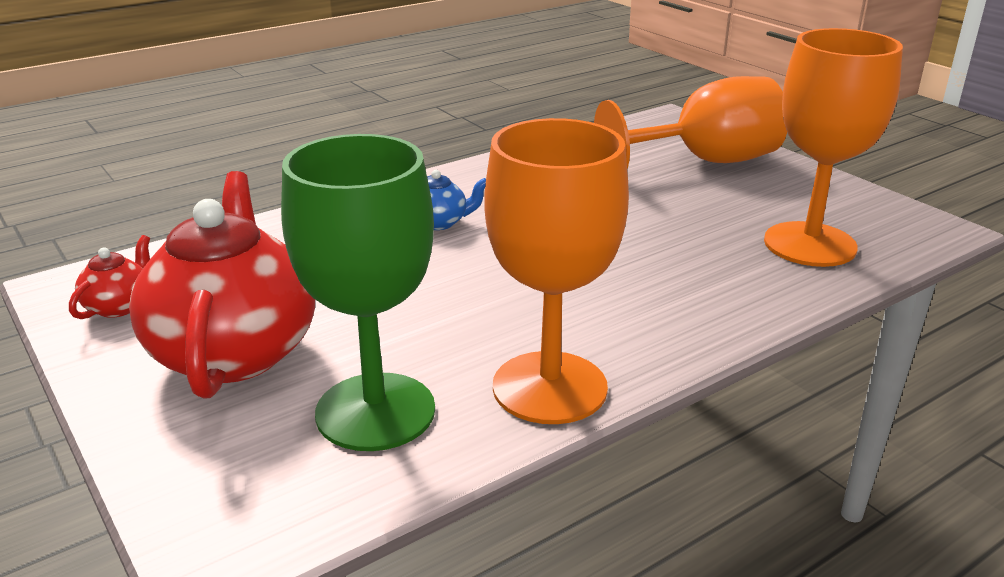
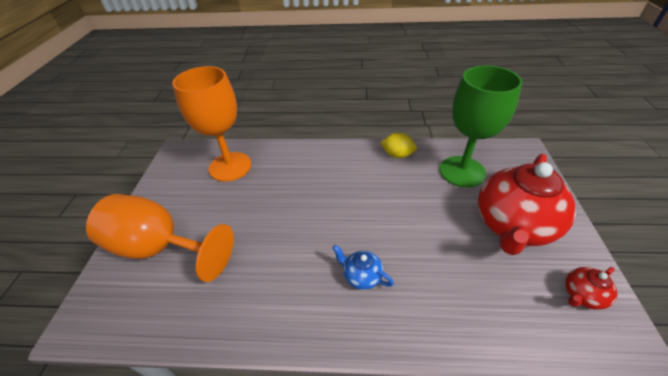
camera: 140 degrees left, 15 degrees up
orange goblet [484,118,629,424] -> yellow lemon [380,133,417,158]

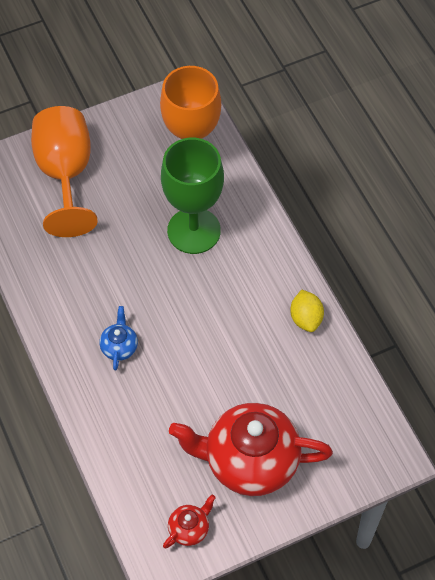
camera: 60 degrees right, 15 degrees up
green goblet [440,65,523,188] -> green goblet moved to [161,138,224,254]
red teapot [565,267,617,310] -> red teapot turned 105 degrees clockwise [163,495,216,549]

